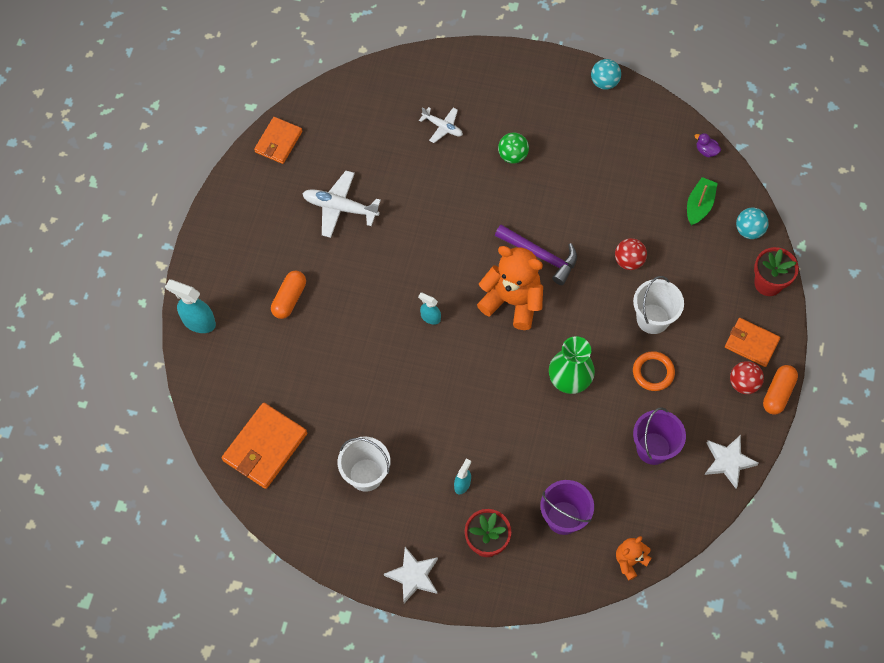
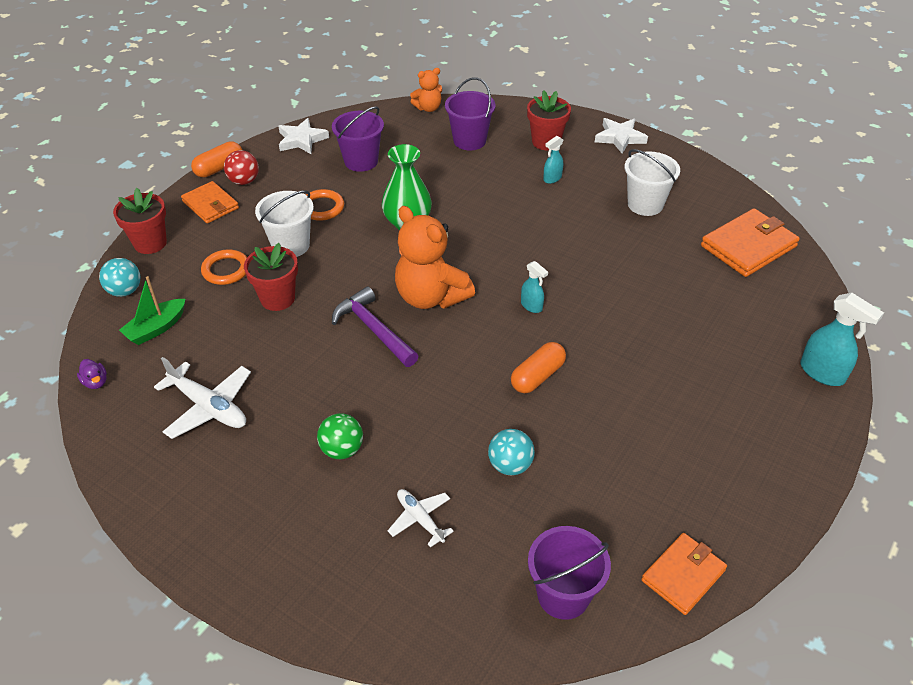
camera: 160 degrees left, 20 degrees down
orange capsule [271,270,306,319] -> orange capsule moved to [511,342,566,393]
white plane [302,171,381,238] -> white plane moved to [154,357,251,439]
turquoise ball [591,59,621,90] -> turquoise ball moved to [488,429,535,475]
red ball [615,238,647,270] -> red flower pot [244,243,298,311]
none -> orange ring [201,249,247,285]
none -> purple bucket [528,526,611,620]

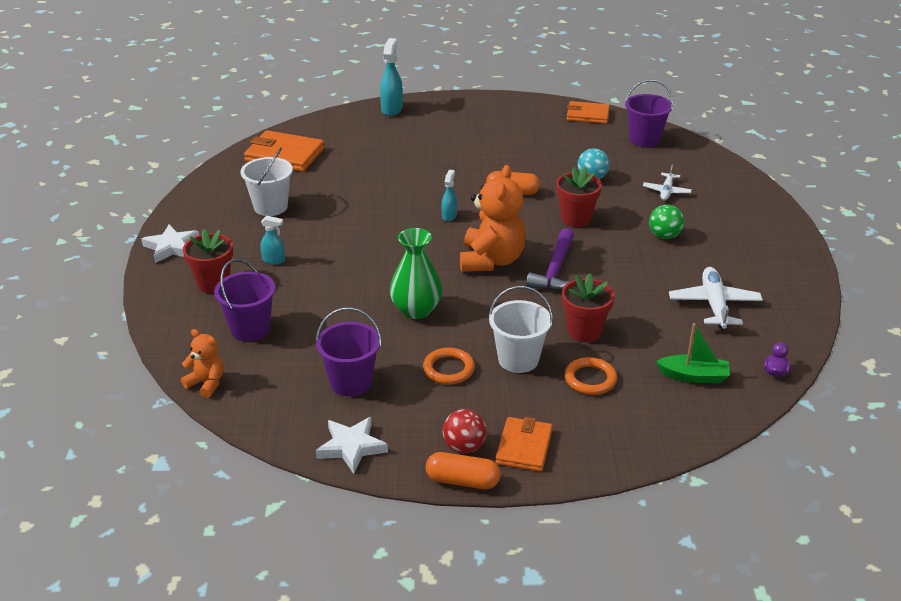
camera: 125 degrees left, 10 degrees down
turquoise ball [99,258,141,297] -> none
red flower pot [113,188,167,254] -> red flower pot moved to [556,166,602,227]

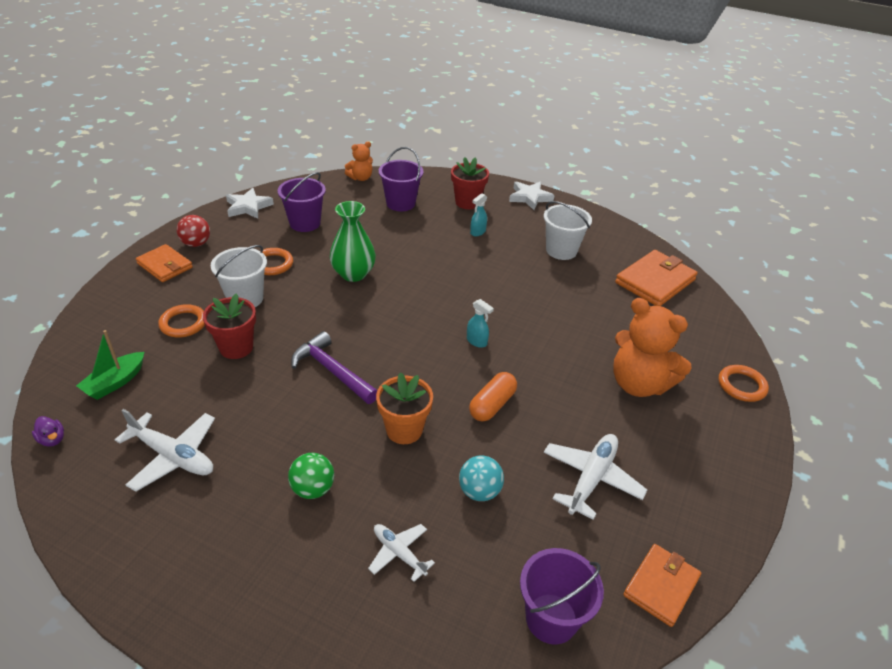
camera: 115 degrees right, 5 degrees up
turquoise spray bottle [380,38,403,116] -> orange ring [719,365,769,402]
orange capsule [426,452,501,489] -> none
orange teddy bear [460,165,526,272] -> orange teddy bear moved to [613,298,692,397]
red flower pot [556,166,602,227] -> orange flower pot [376,372,433,444]
none -> white plane [544,434,647,520]

